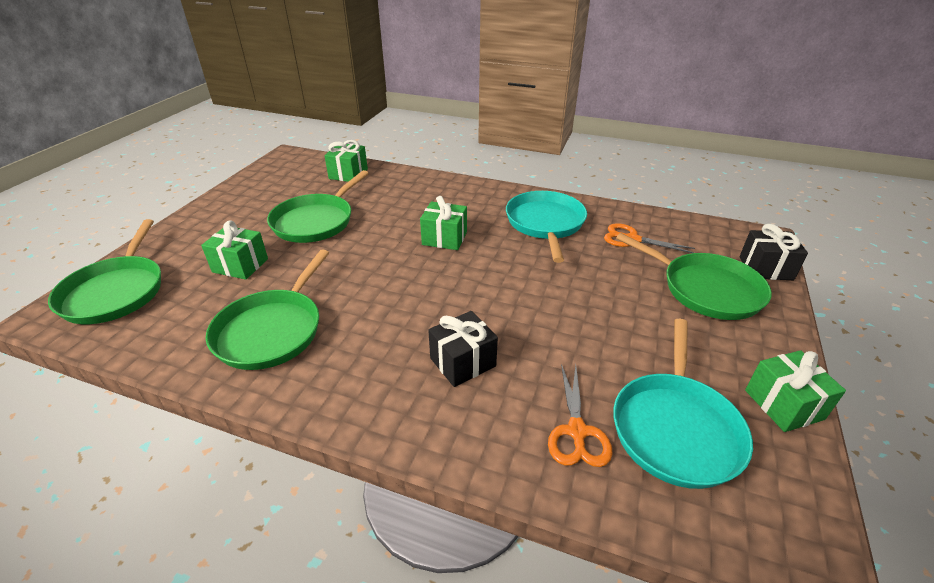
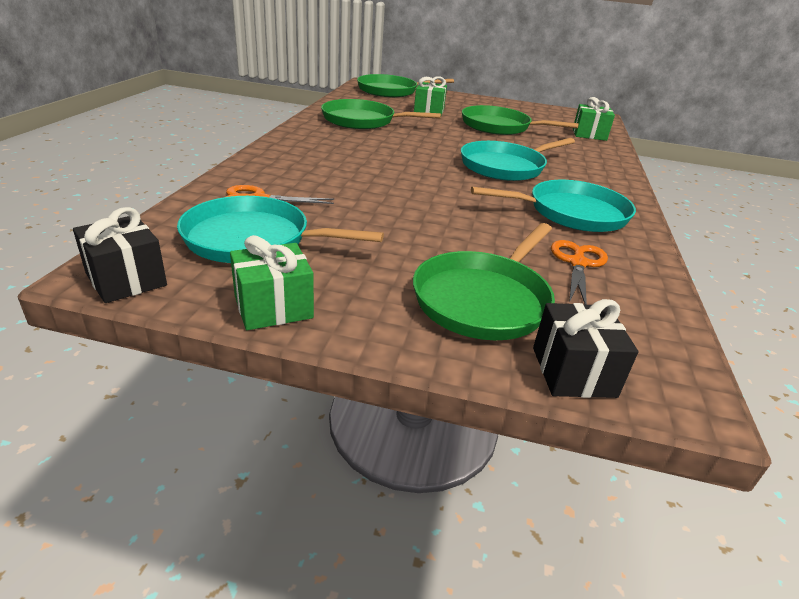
camera: 80 degrees right, 5 degrees down
green gift [420,196,467,250] -> turquoise pan [461,138,575,181]
black gift [428,311,498,387] -> black gift moved to [73,207,167,303]

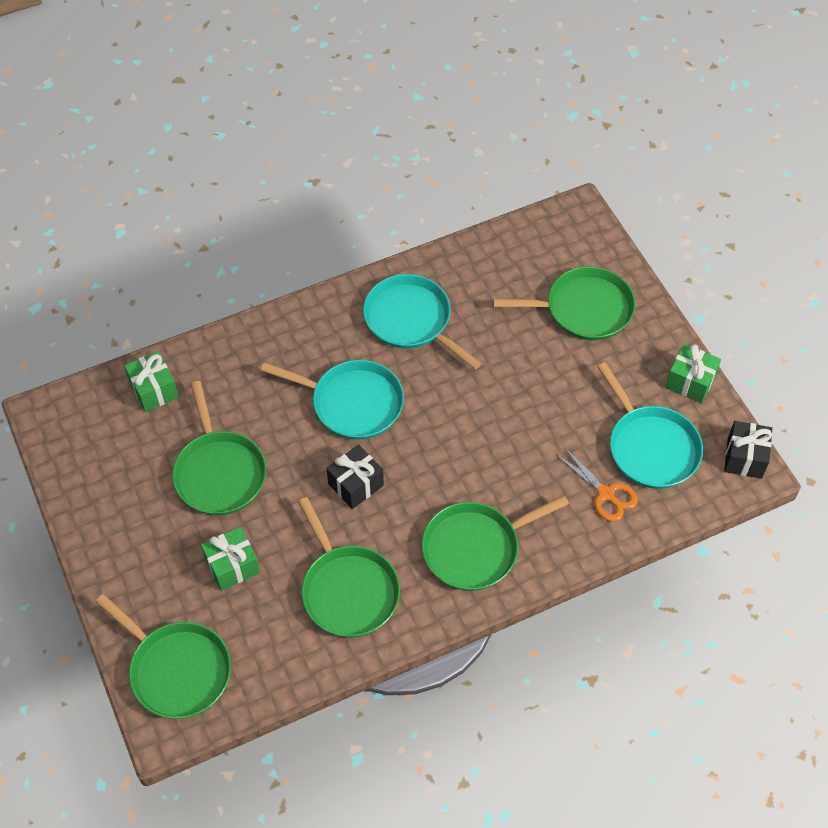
camera: 125 degrees left, 25 degrees up
black gift [533,299,638,398] -> black gift moved to [326,444,384,509]
orange scissors [551,240,608,305] -> none
none -> green pan [422,495,569,591]

